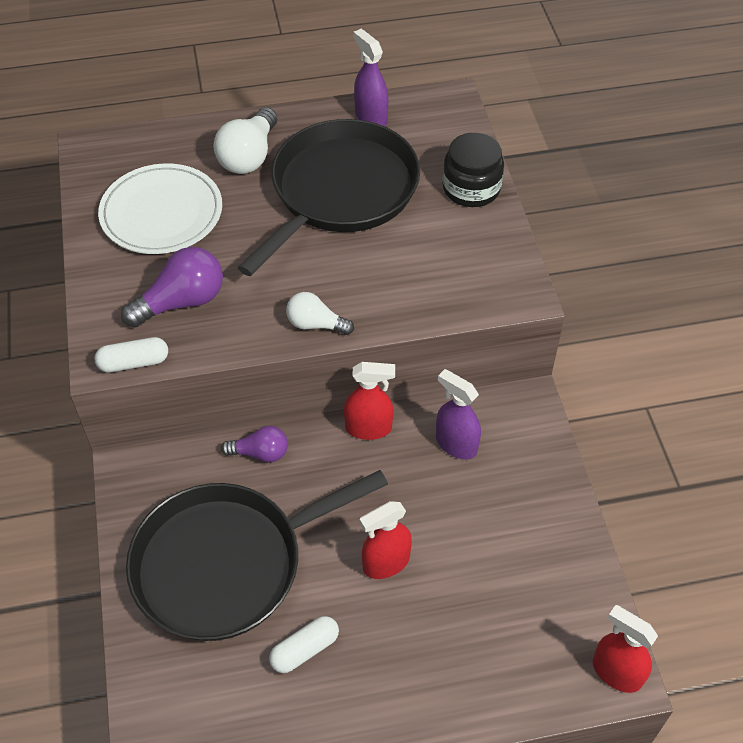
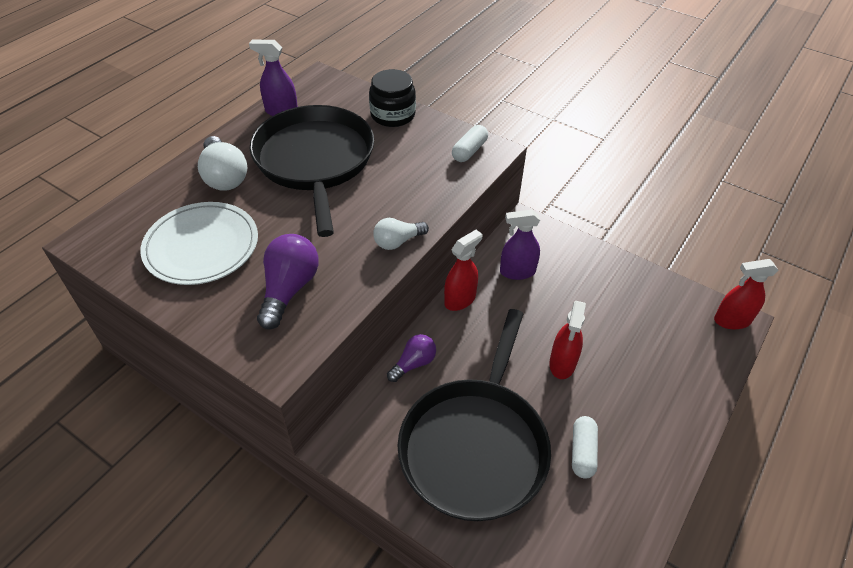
camera: 45 degrees left, 5 degrees down
white capsule [94,337,168,373] -> white capsule moved to [452,125,488,162]

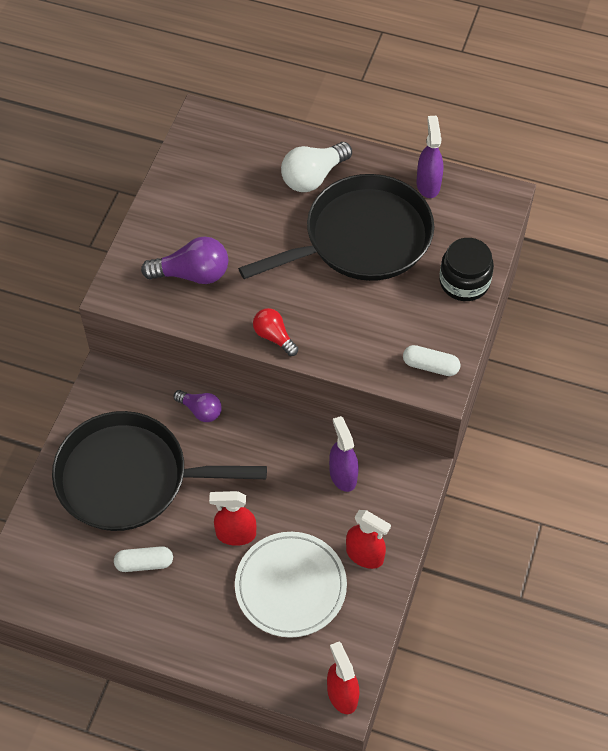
camera: 75 degrees right, 10 degrees up
white plate [140,202,258,285] -> white plate moved to [235,532,347,638]
white light bulb [373,218,429,250] -> red light bulb [253,308,298,356]
red spray bottle [444,230,482,311] -> red spray bottle moved to [346,510,391,569]

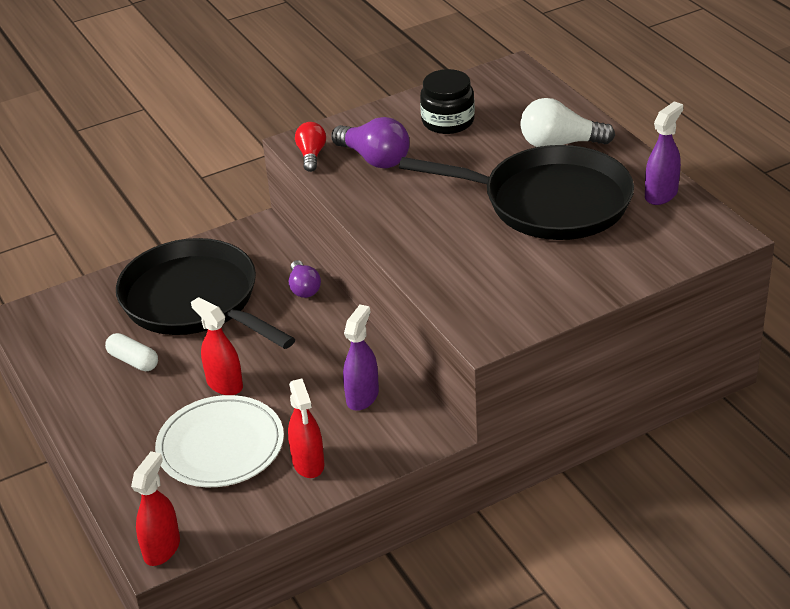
camera: 45 degrees right, 20 degrees down
red light bulb [253,308,298,356] -> red light bulb moved to [295,122,326,172]
white capsule [403,345,460,376] -> none
black jar [439,238,494,301] -> black jar moved to [420,69,475,134]

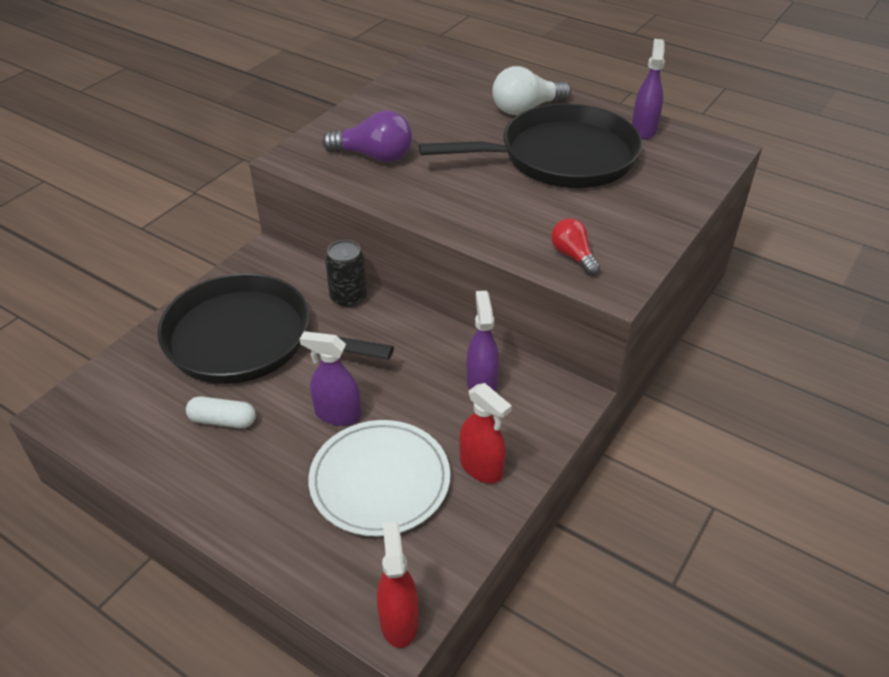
camera: 30 degrees left, 5 degrees up
red spray bottle [191,297,243,395] -> purple spray bottle [300,331,361,426]
purple light bulb [289,260,321,298] -> black can [325,240,367,307]
red light bulb [295,122,326,172] -> red light bulb moved to [551,218,600,275]
black jar [420,69,475,134] -> none

